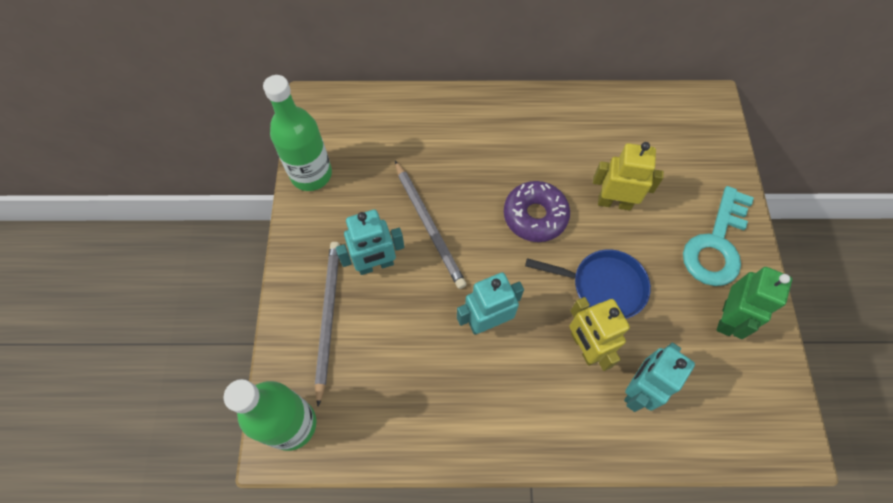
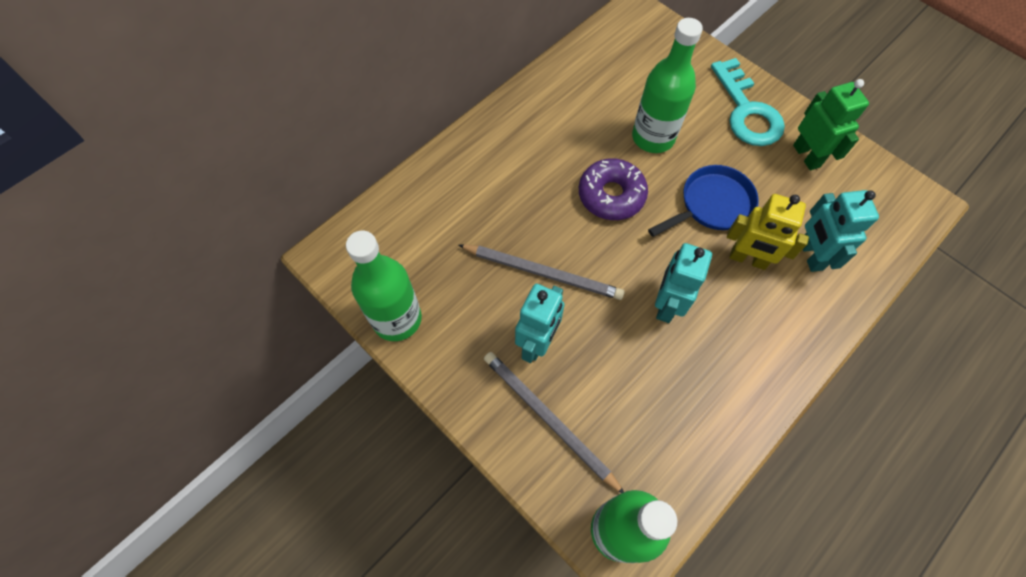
camera: 45 degrees left, 0 degrees up
yellow robot [593,142,664,211] -> green bottle [632,18,703,153]

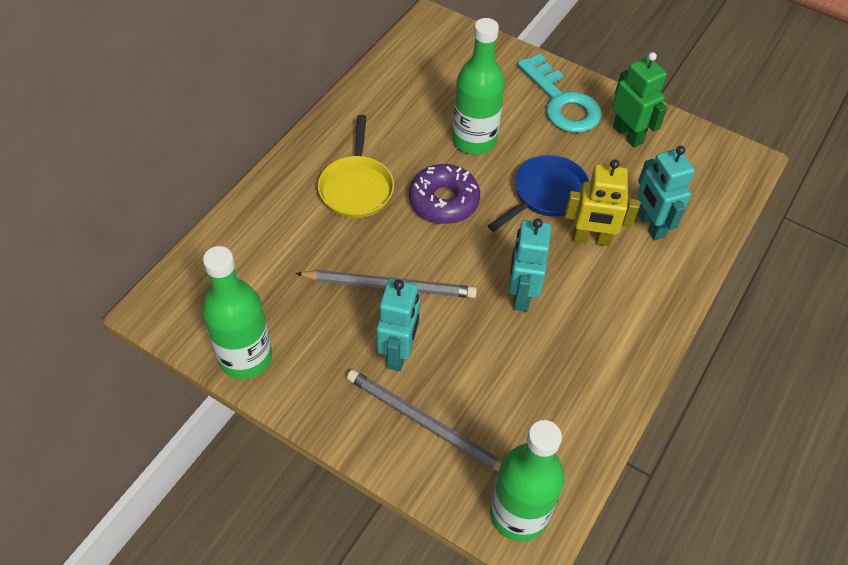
camera: 15 degrees left, 10 degrees down
none -> yellow pan [318,115,394,218]

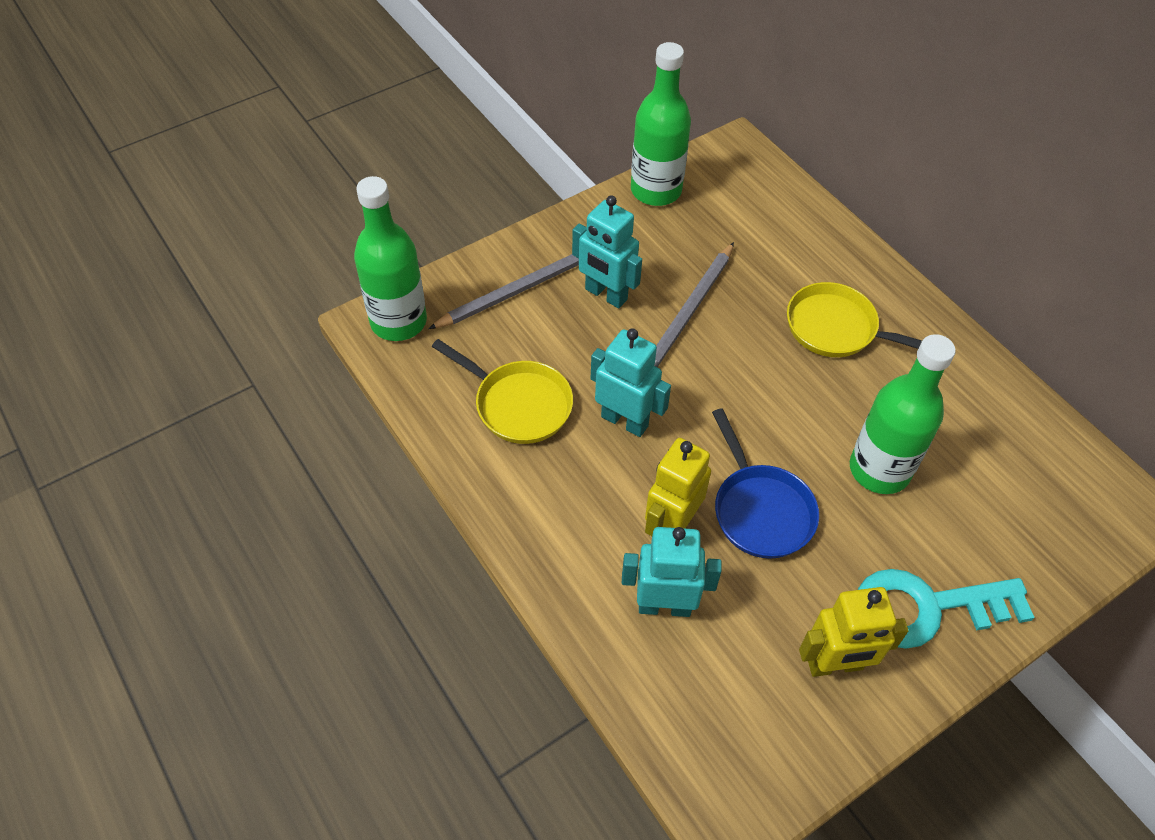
camera: 115 degrees right, 0 degrees up
purple donut [409,164,480,224] -> none
green robot [612,52,667,148] -> yellow robot [799,587,909,677]
none -> yellow pan [432,339,573,444]

